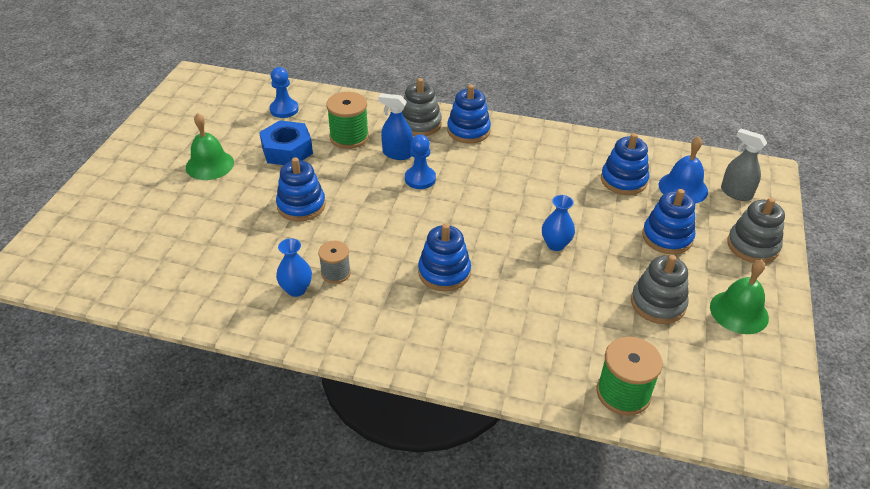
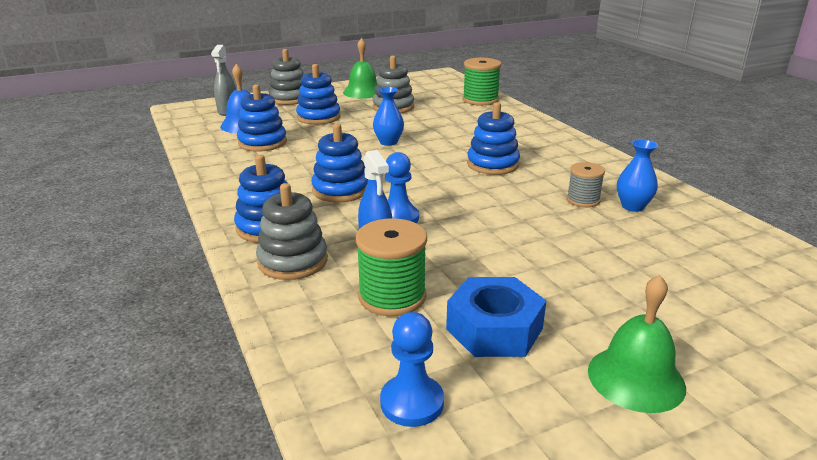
camera: 130 degrees left, 15 degrees down
blue stacking toy [276,157,326,222] -> blue stacking toy moved to [311,124,368,203]

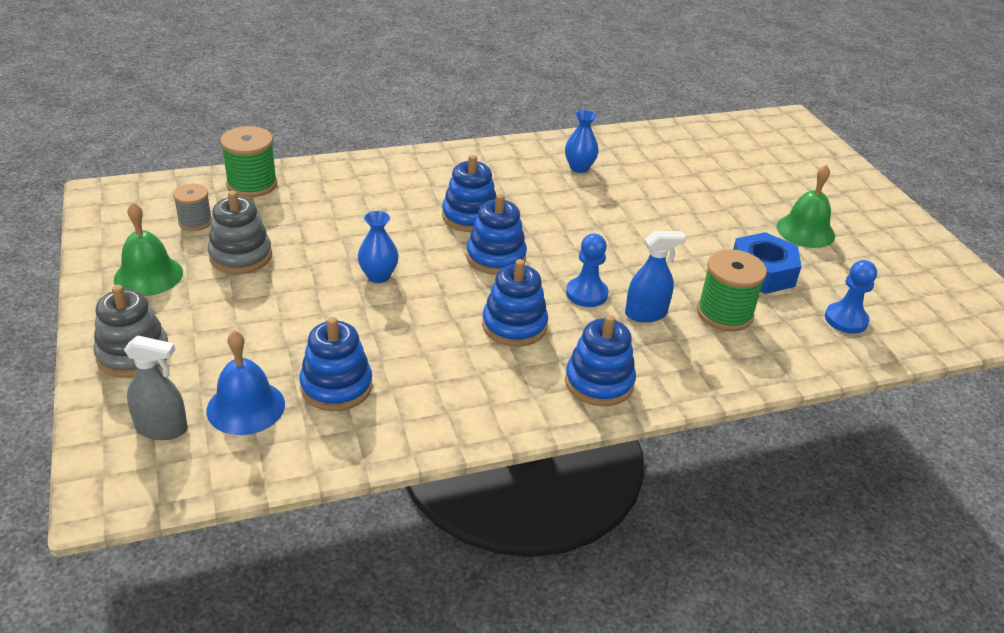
camera: 85 degrees left, 10 degrees up
grey stacking toy [256,183,328,280] -> none
blue stacking toy [296,64,341,125] -> blue stacking toy moved to [466,194,527,275]
grey spool [567,162,605,207] -> grey spool moved to [173,184,212,231]

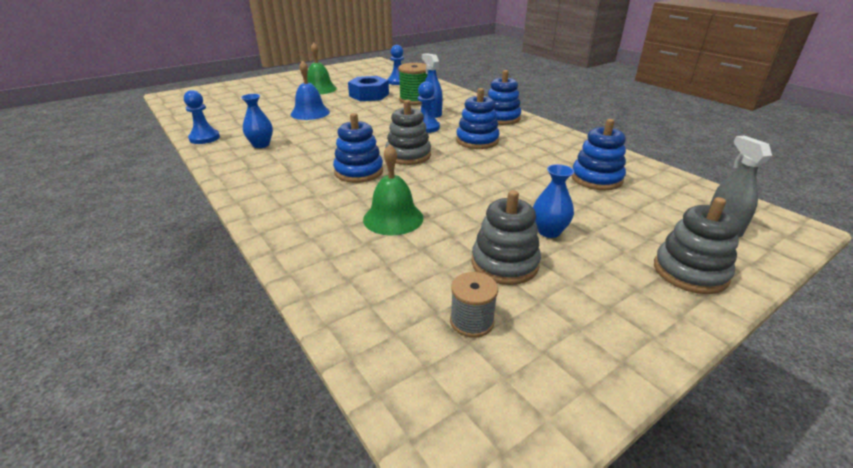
camera: 105 degrees left, 5 degrees down
green bell [114,202,183,296] -> green bell moved to [363,144,424,236]
blue bell [206,330,285,435] -> blue bell moved to [291,60,330,120]
green spool [220,126,277,197] -> none
blue vase [358,211,399,283] -> blue vase moved to [533,164,574,238]
blue stacking toy [466,194,527,275] -> grey stacking toy [385,100,431,165]
none -> blue pawn [184,90,220,144]

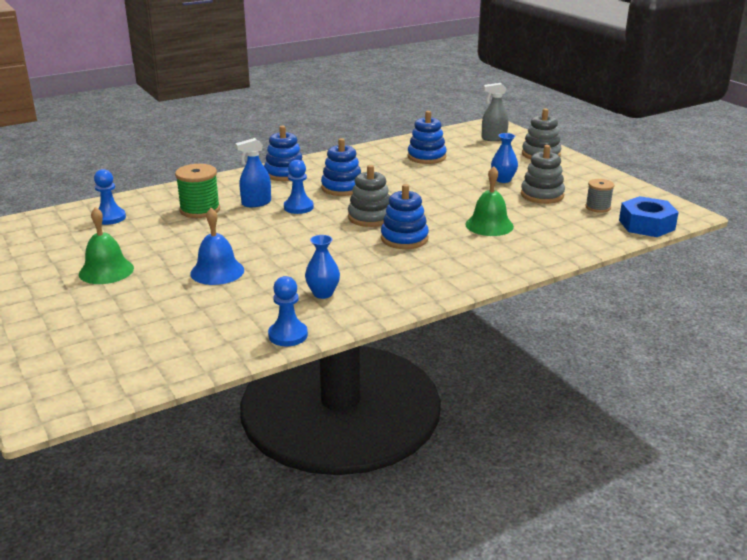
camera: 85 degrees left, 5 degrees down
blue nut [348,76,389,101] -> blue nut moved to [619,196,679,237]

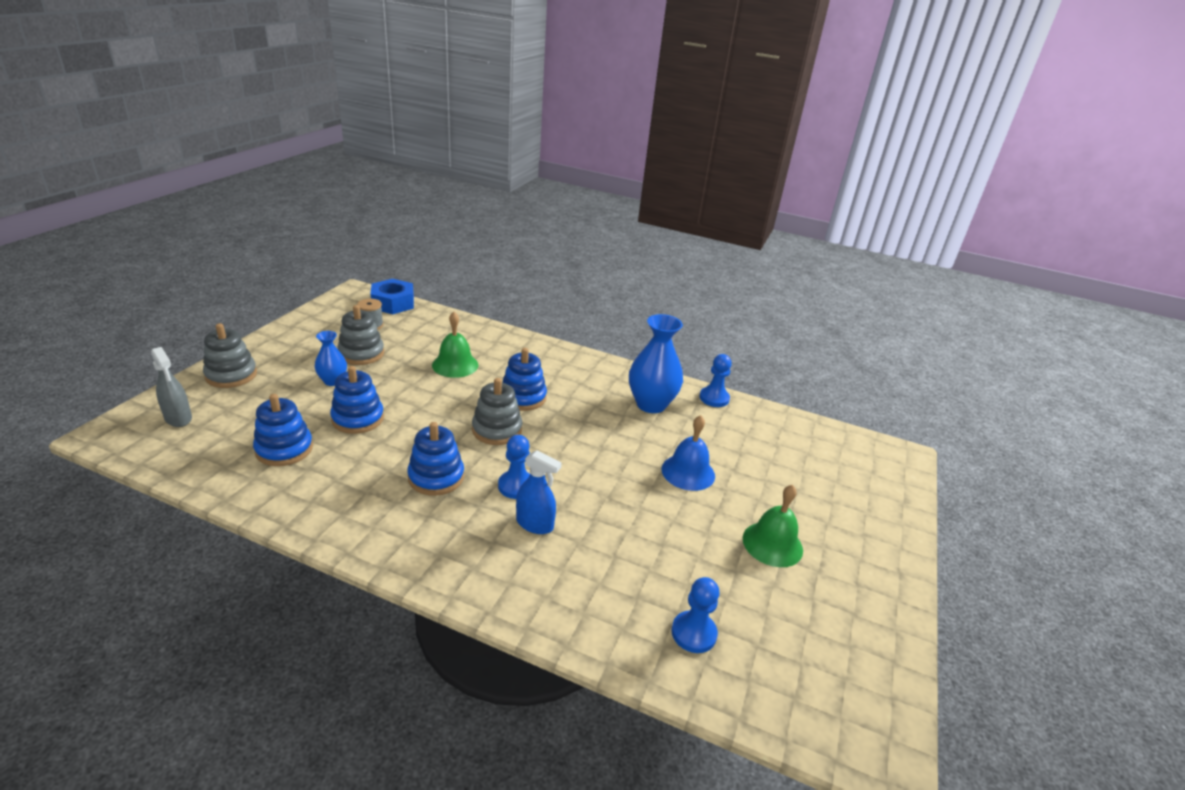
camera: 130 degrees left, 5 degrees up
green spool [175,164,220,218] -> none
blue stacking toy [264,125,304,181] -> blue stacking toy moved to [330,366,384,434]
blue vase [305,235,340,299] -> blue vase [629,314,683,413], size x1.81

